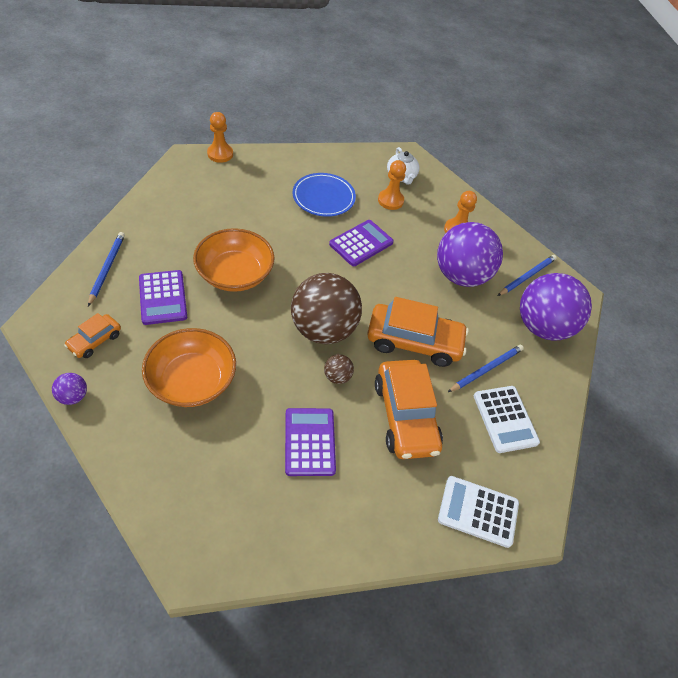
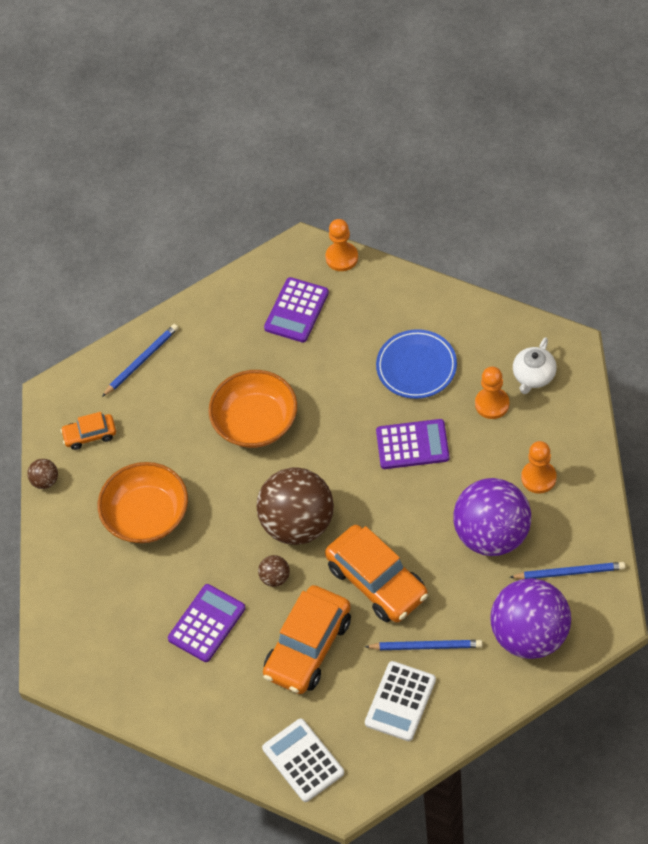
camera: 50 degrees right, 5 degrees up
purple ball [52,373,87,405] -> brown ball [27,459,58,489]
purple calculator [139,270,187,325] -> purple calculator moved to [264,277,329,342]

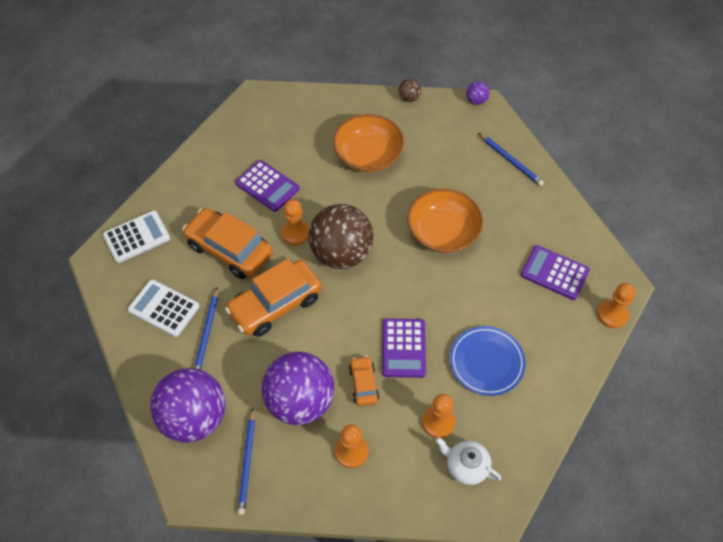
camera: 90 degrees right, 0 degrees up
orange car [60,412,116,450] -> orange car moved to [349,356,379,406]
brown ball [258,555,290,587] -> orange pawn [281,199,310,246]
none -> purple ball [466,81,490,105]

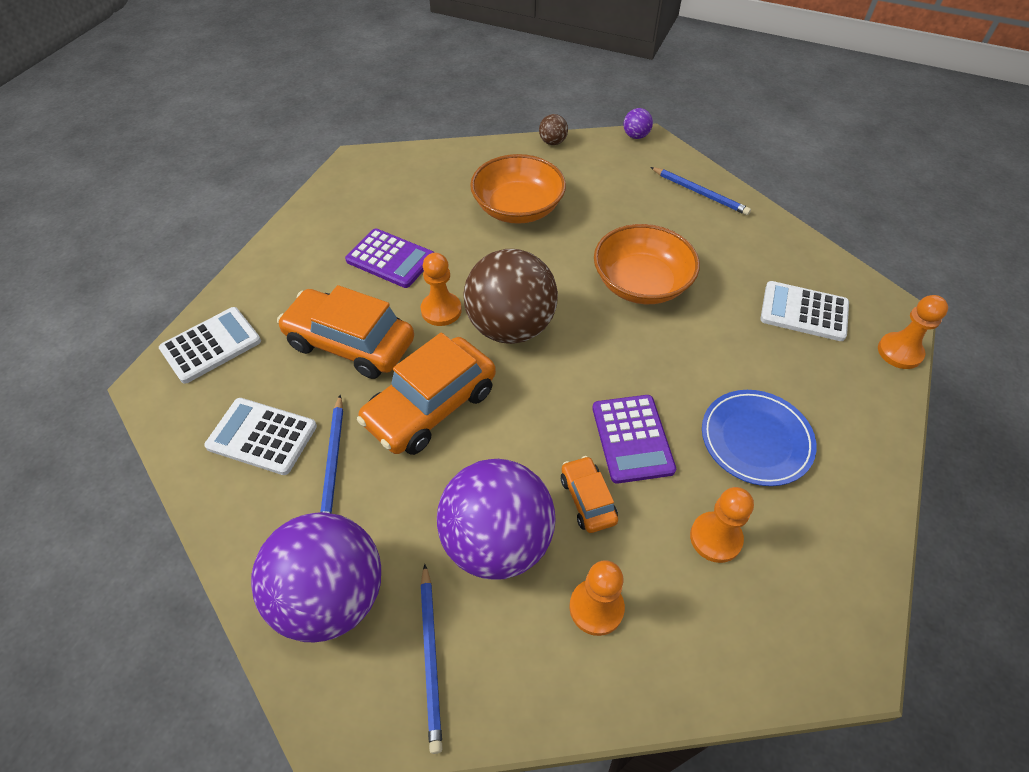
camera: 10 degrees left, 5 degrees down
white teapot [436,437,501,485] -> none
purple calculator [521,245,590,300] -> white calculator [760,281,849,341]

